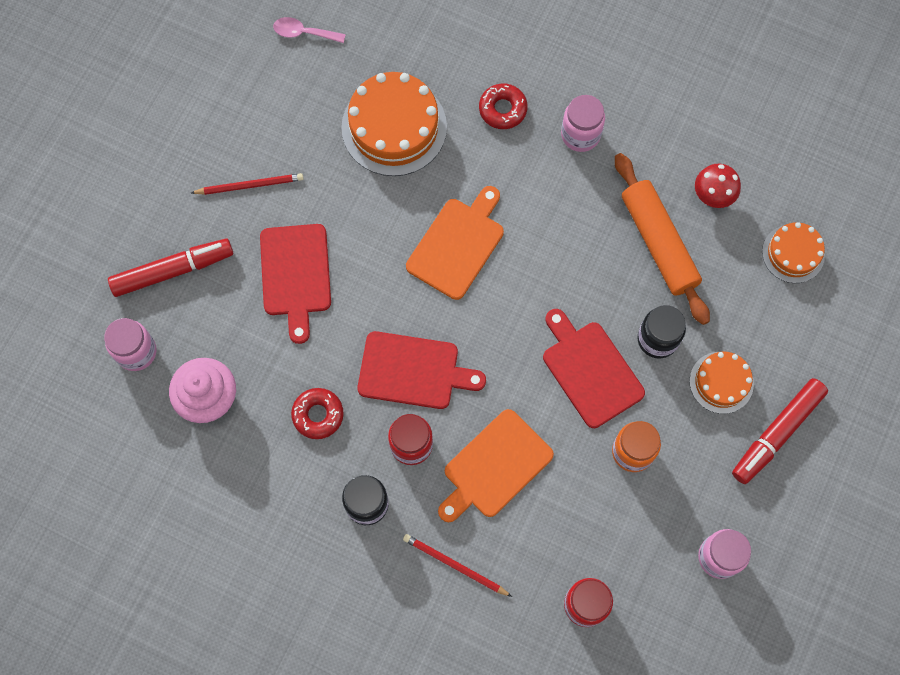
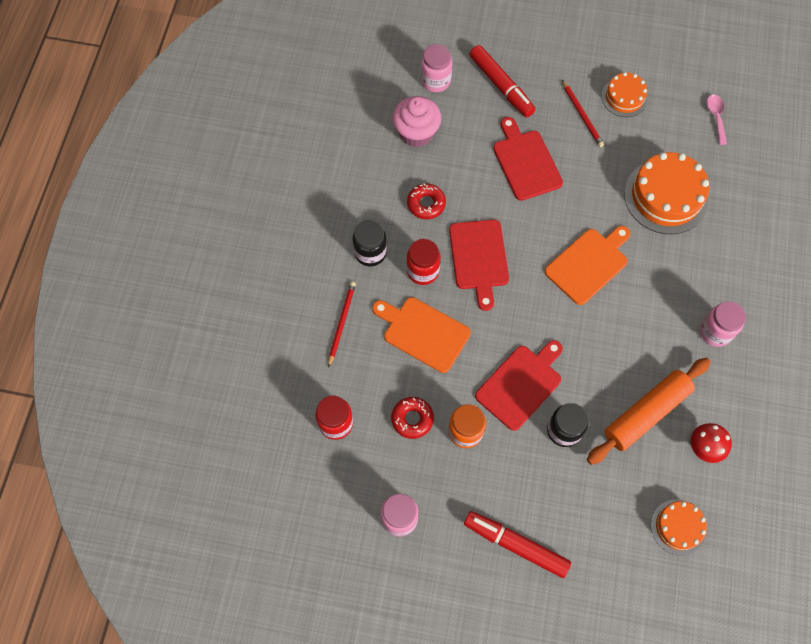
camera: 75 degrees right, 5 degrees down
red cutting board [260,224,331,344] -> red cutting board turned 90 degrees clockwise [493,117,563,201]
orange cutting board [406,186,504,300] -> orange cutting board turned 60 degrees counterclockwise [545,226,630,305]
red donut [479,83,528,129] -> red donut moved to [391,397,434,439]
orange cake [690,352,754,414] -> orange cake moved to [602,72,648,117]

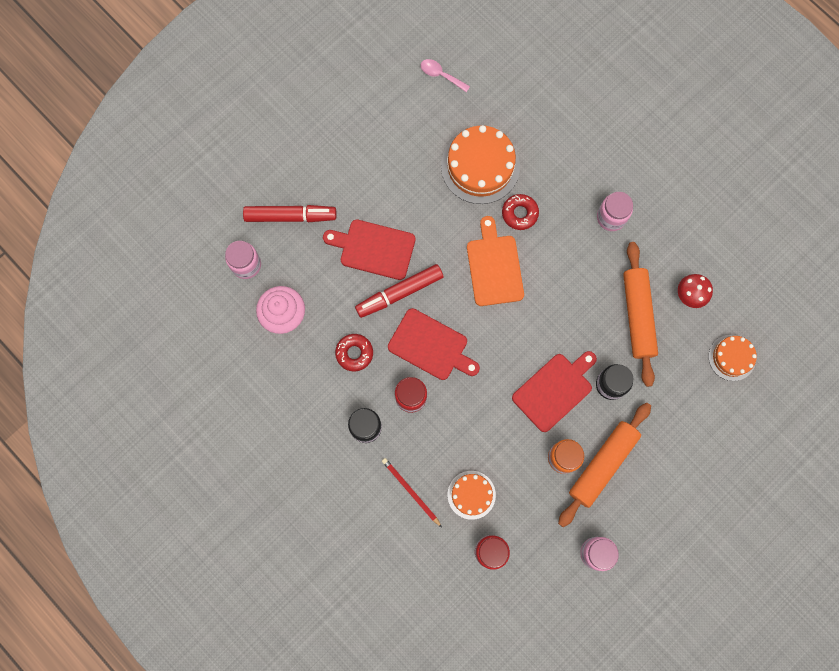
camera: 55 degrees left, 10 degrees up
orange cutting board [372,297,471,373] -> none
red donut [391,397,434,439] -> red donut moved to [502,194,539,230]
red marker [464,511,571,578] -> red marker moved to [355,264,443,318]
red cutting board [475,340,563,431] -> red cutting board turned 60 degrees clockwise [512,351,597,432]
red pencil [562,80,604,147] -> none
orange cake [602,72,648,117] -> orange cake moved to [447,471,496,520]
none -> orange rolling pin [558,403,651,527]

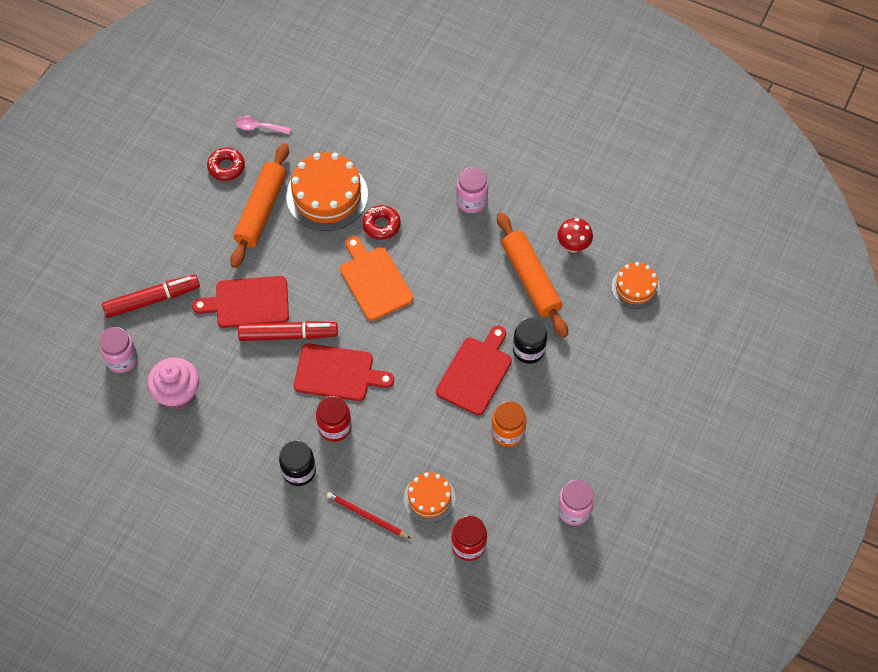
camera: 20 degrees left, 15 degrees down
red donut [335,334,373,371] -> red donut moved to [207,148,245,181]
red marker [355,264,443,318] -> red marker turned 135 degrees counterclockwise [238,321,338,341]
orange rolling pin [558,403,651,527] -> orange rolling pin moved to [230,143,289,268]

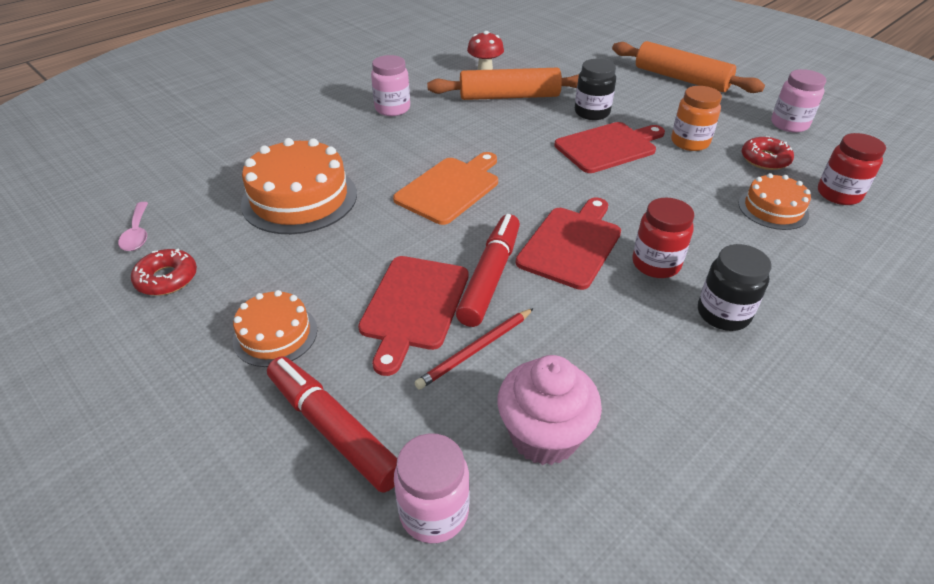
camera: 70 degrees left, 20 degrees down
red marker [102,275,200,318] -> red marker turned 45 degrees counterclockwise [267,356,397,493]
orange rolling pin [230,143,289,268] -> orange rolling pin moved to [612,41,765,93]
pink spoon [235,115,291,134] -> pink spoon turned 45 degrees counterclockwise [118,202,148,251]
red pencil [327,492,411,539] -> red pencil moved to [415,308,534,389]
orange cutting board [340,236,413,321] -> orange cutting board turned 135 degrees clockwise [393,152,498,225]
red donut [362,205,401,240] -> red donut moved to [741,136,794,170]
red cutting board [436,326,512,416] -> red cutting board turned 105 degrees clockwise [554,122,665,173]
orange cake [611,262,660,309] -> orange cake moved to [233,290,317,367]

